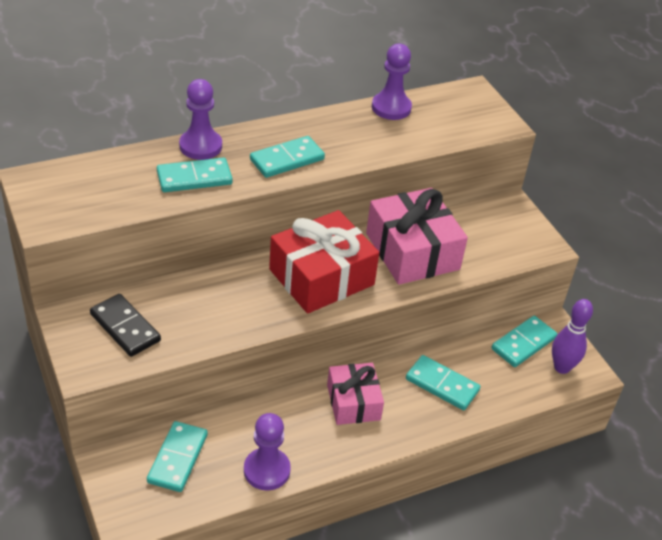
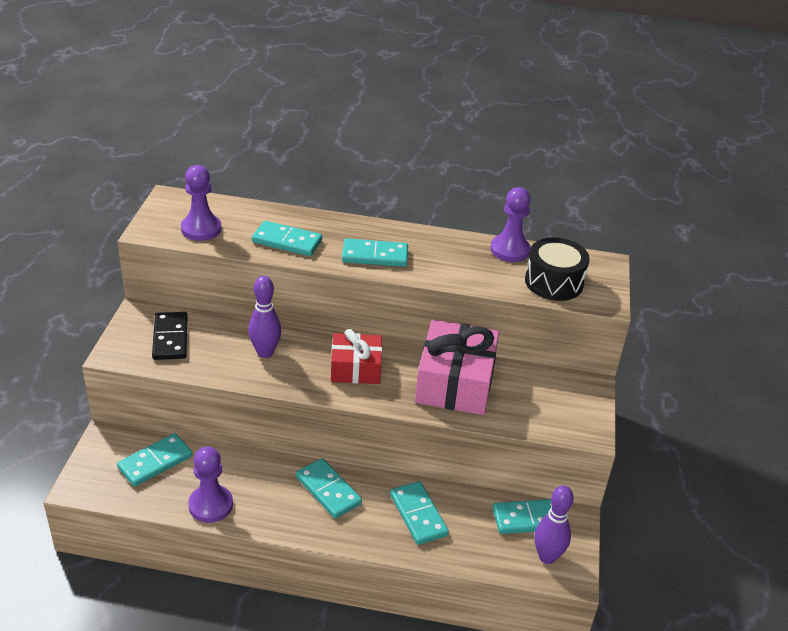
camera: 35 degrees right, 5 degrees down
purple pawn [179,79,222,160] -> purple pawn moved to [181,165,221,241]
red gift [269,210,379,314] -> red gift [331,329,382,384], size x0.62
pink gift [327,363,384,425] -> turquoise domino [296,458,362,519]
none -> purple bowling pin [248,276,281,358]
none -> black drum [525,238,590,301]

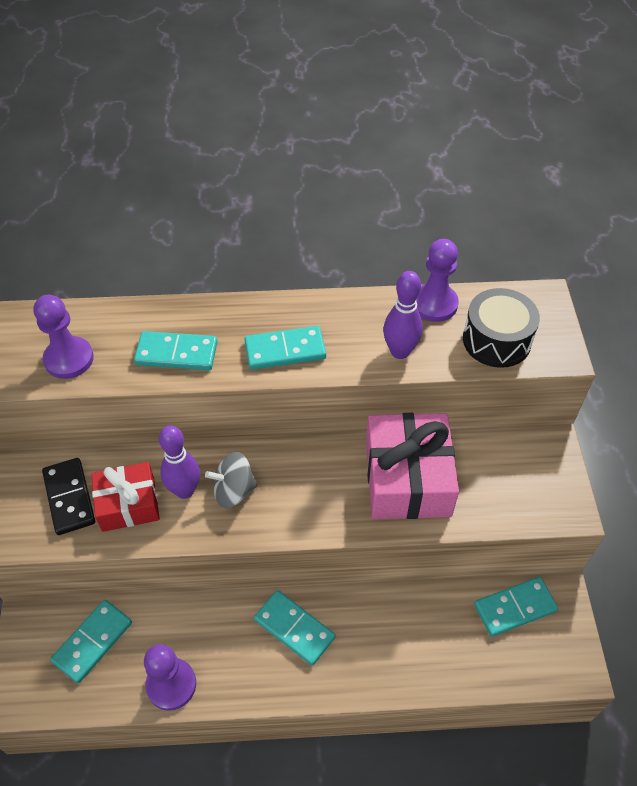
camera: 10 degrees left, 15 degrees up
red gift [331,329,382,384] -> red gift moved to [91,462,160,532]
turquoise domino [390,481,449,545] -> none
purple bowling pin [535,485,574,564] -> purple bowling pin moved to [383,271,423,359]
none -> grey spinning top [205,452,257,508]

